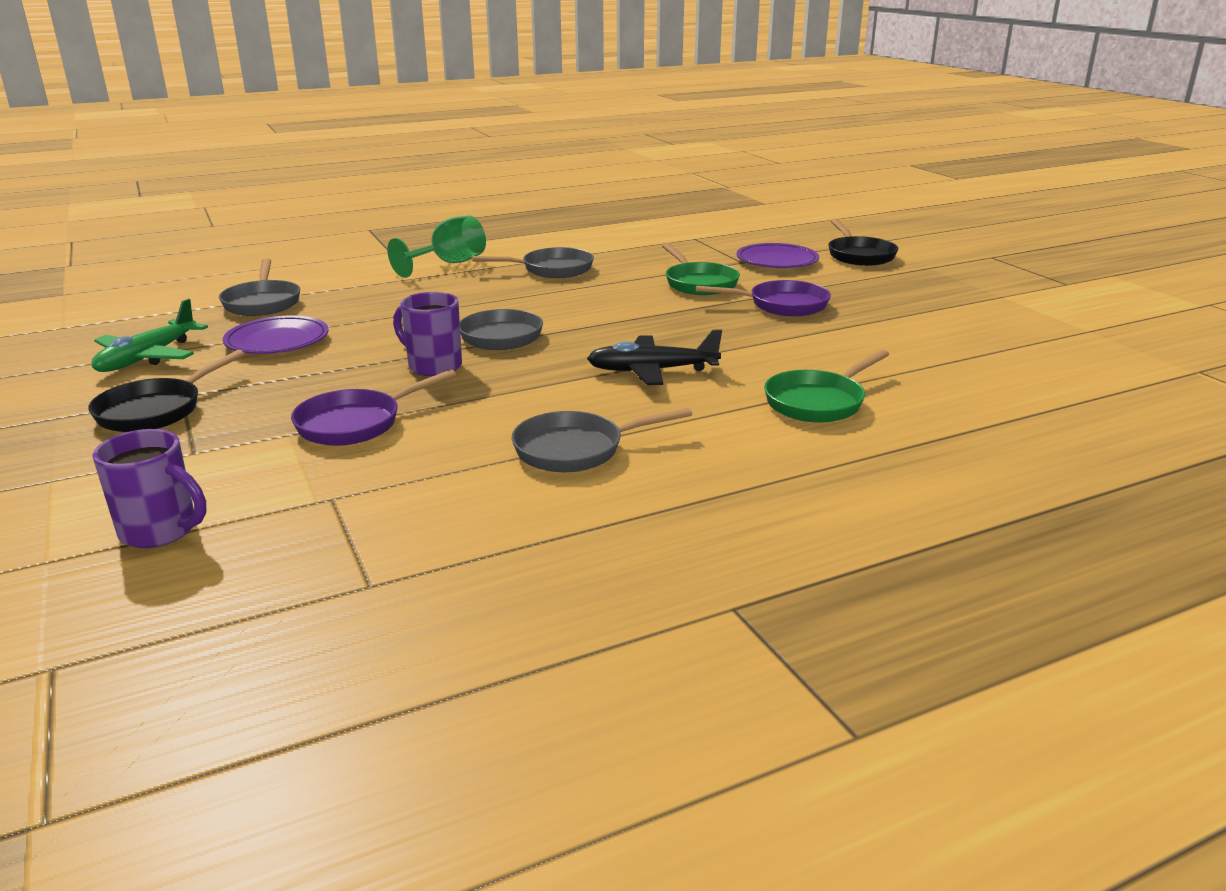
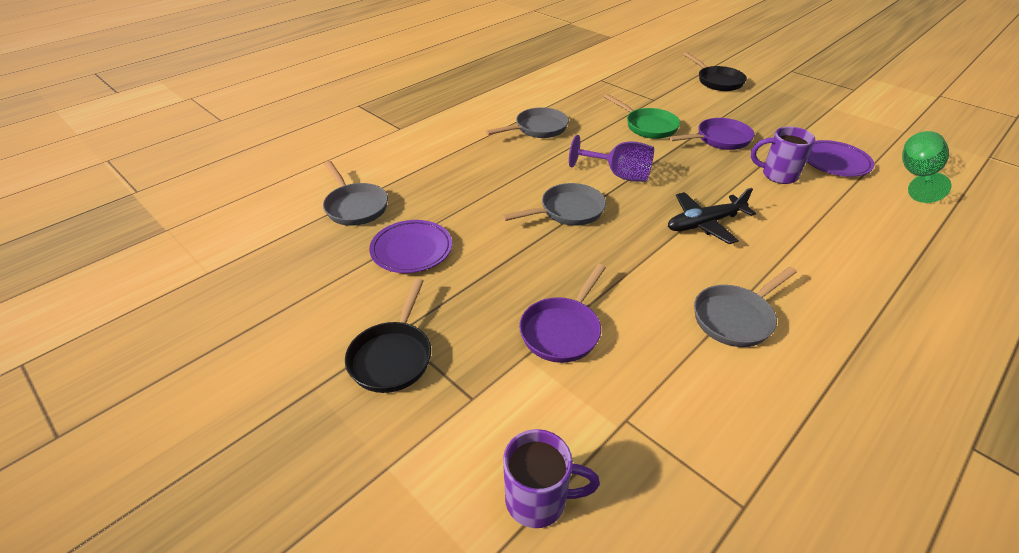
camera: 20 degrees left, 15 degrees up
green plane [91,299,208,372] -> none
green goblet [387,216,486,278] -> green goblet moved to [902,131,951,203]
purple mug [393,292,462,376] -> purple mug moved to [751,126,815,184]
purple plate [737,243,819,268] -> purple plate moved to [806,140,874,177]
green pan [764,350,889,423] -> none
none -> purple goblet [569,135,654,182]

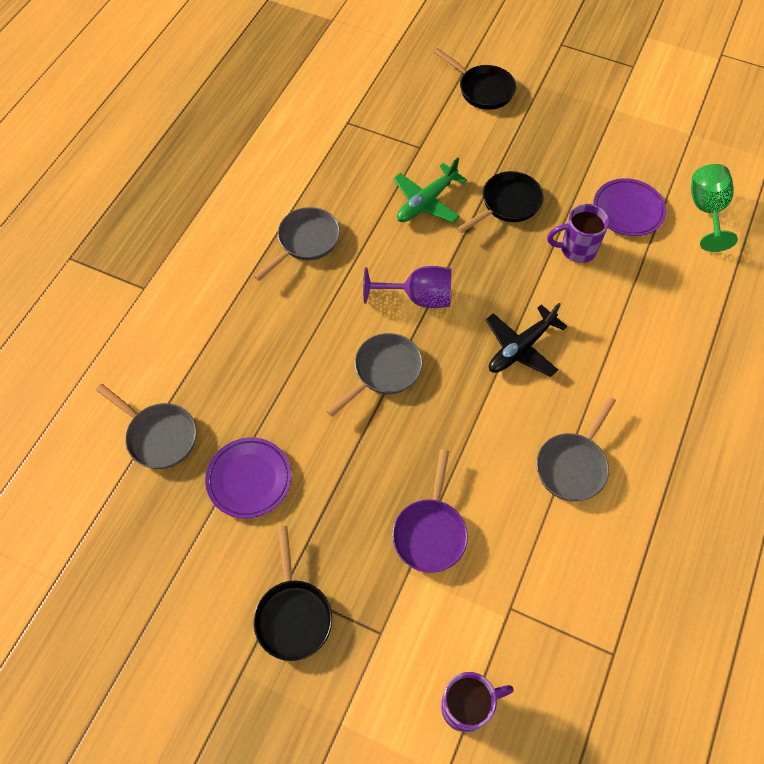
camera: 20 degrees left, 20 degrees up
green pan [604,94,680,139] -> green plane [393,157,467,223]
purple pan [668,118,754,150] -> black pan [457,171,544,234]

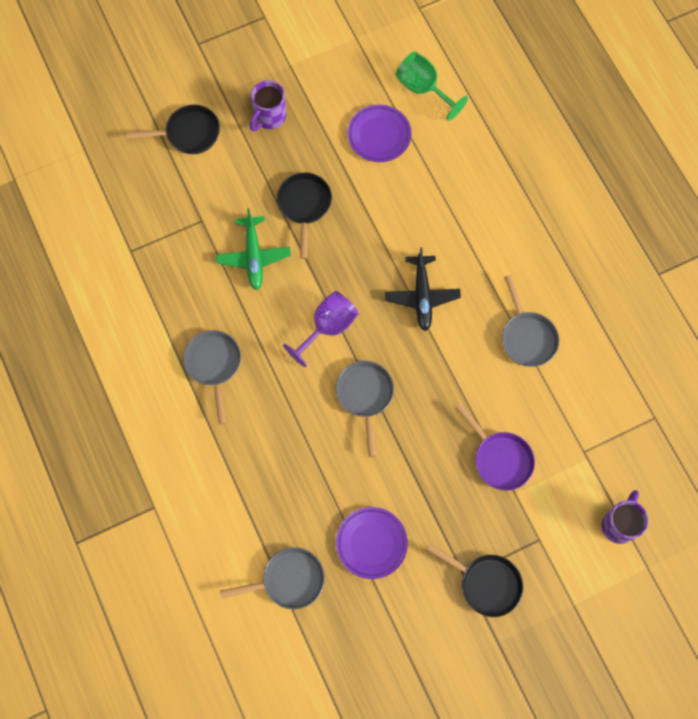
camera: 50 degrees left, 10 degrees up
purple mug [547,204,609,263] -> purple mug moved to [250,80,286,131]

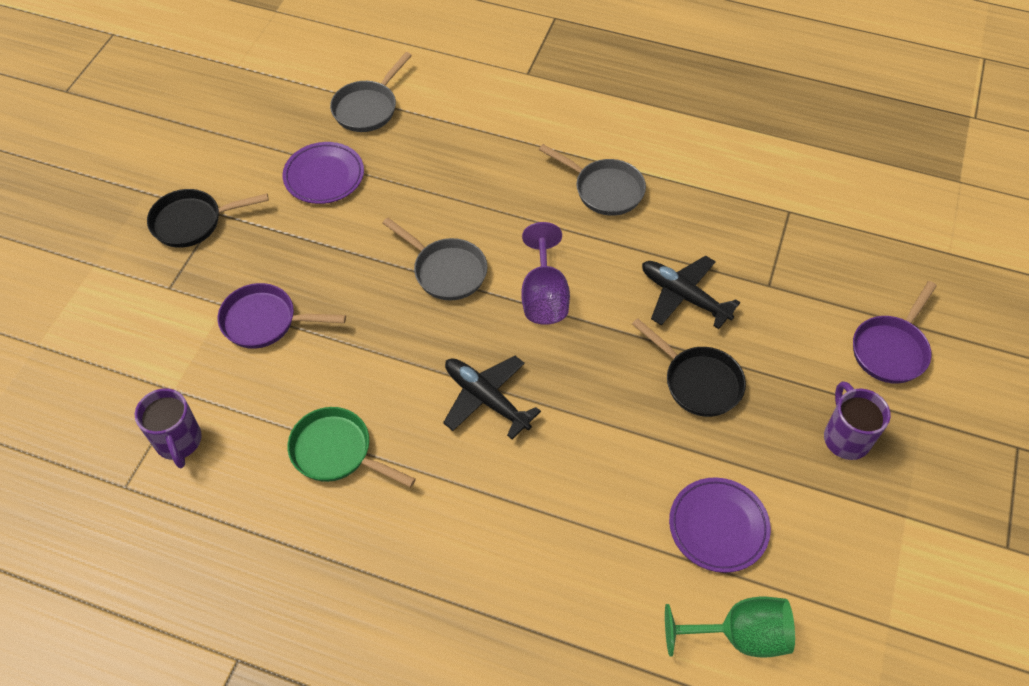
camera: 135 degrees right, 15 degrees down
black pan [127,105,220,154] -> purple pan [853,281,937,384]
green plane [216,208,291,290] -> black plane [642,256,740,329]
grey pan [502,275,559,367] -> green pan [287,407,416,487]
purple mug [602,490,649,544] -> purple mug moved to [135,388,202,468]

